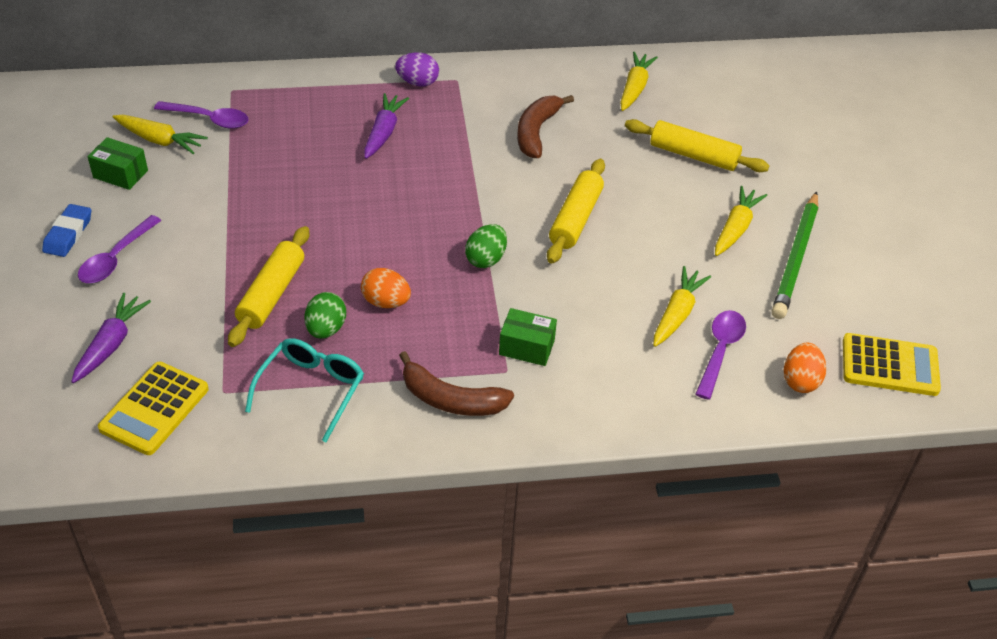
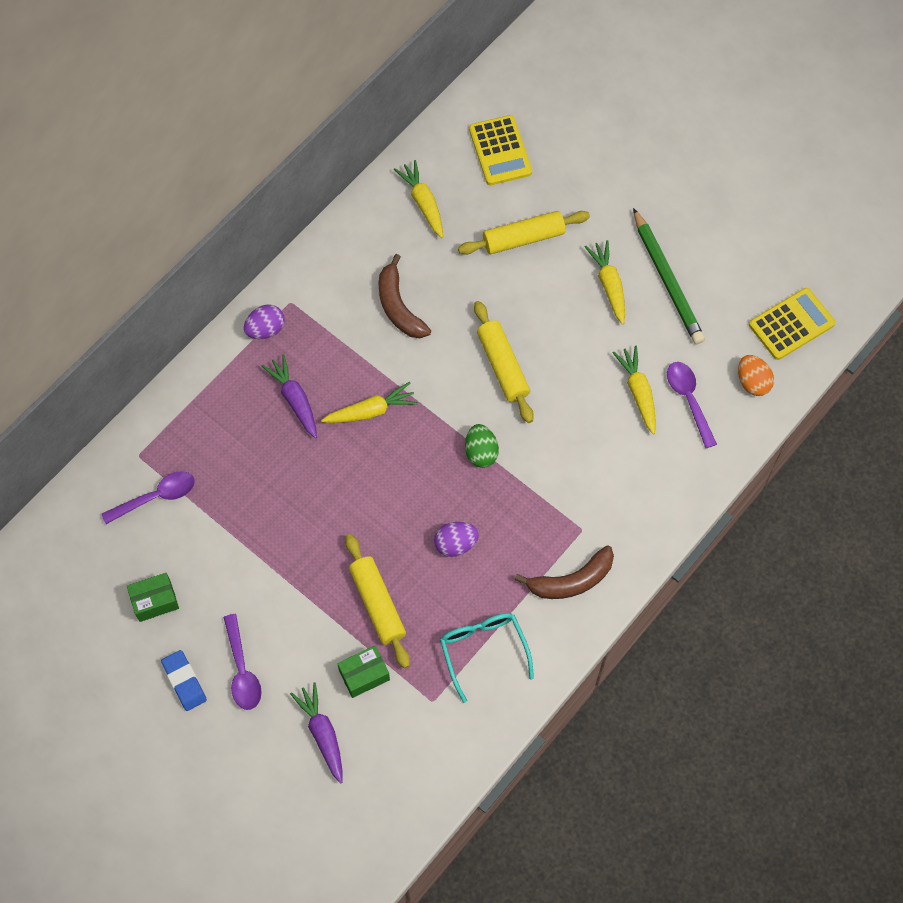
camera: 40 degrees left, 20 degrees up
yellow calculator [98,362,209,455] -> yellow calculator moved to [469,115,532,185]
yellow carrot [113,115,208,154] -> yellow carrot moved to [321,382,418,423]
green egg [304,292,346,339] -> none
orange egg [361,268,411,308] -> purple egg [434,522,479,557]
green box [499,308,557,366] -> green box moved to [337,645,390,698]

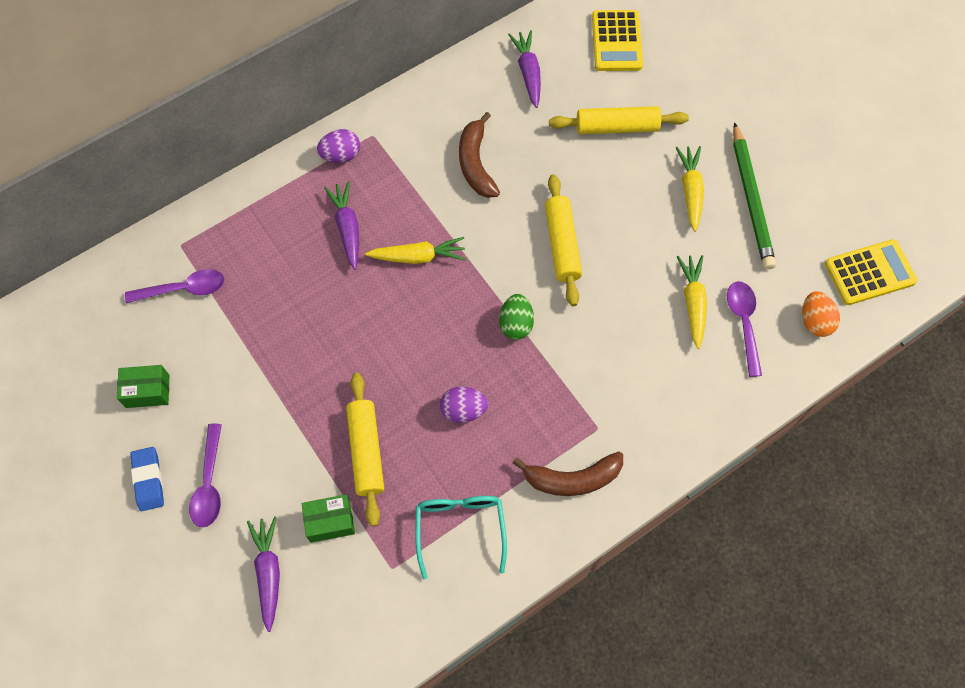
camera: 15 degrees right, 0 degrees up
yellow carrot [394,160,443,238] -> purple carrot [508,30,541,108]

